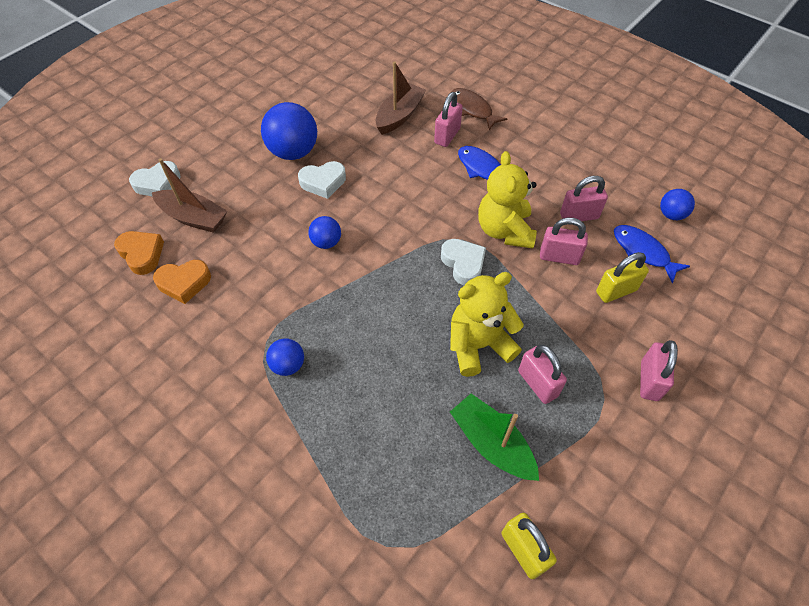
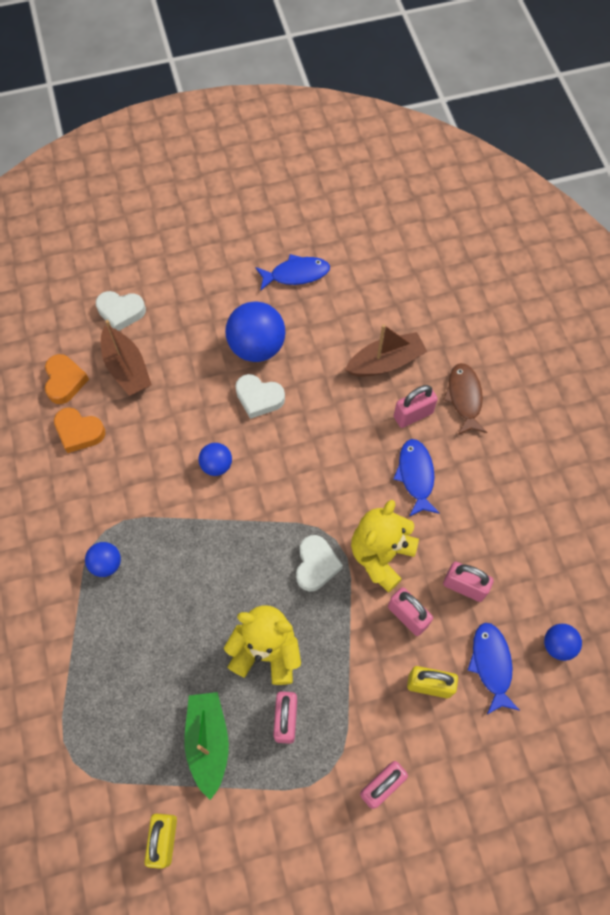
camera: 35 degrees right, 10 degrees up
none -> blue fish [256,254,330,290]

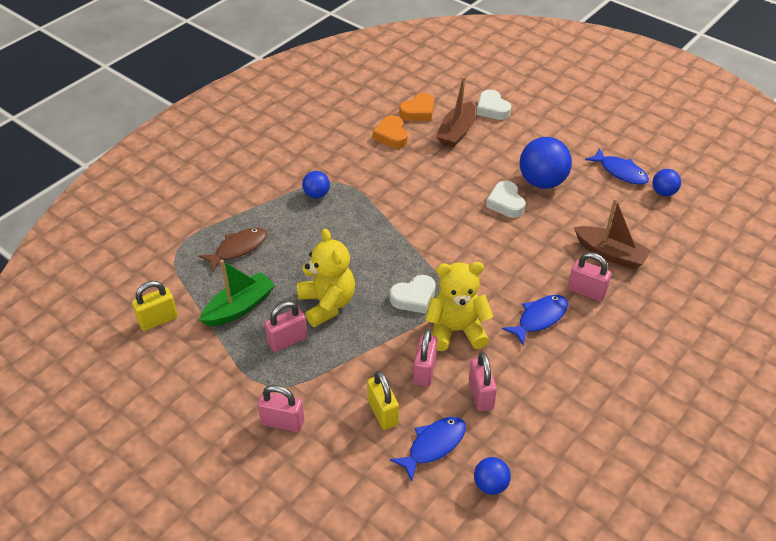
camera: 55 degrees right, 20 degrees down
blue ball [199,443,232,476] -> blue ball moved to [652,169,681,196]
brown fish [443,363,487,435] -> brown fish moved to [199,228,267,271]

